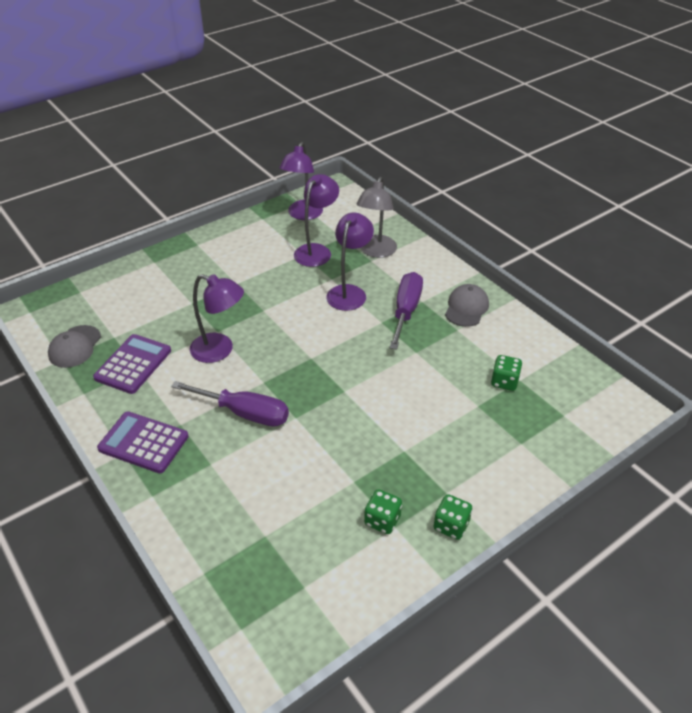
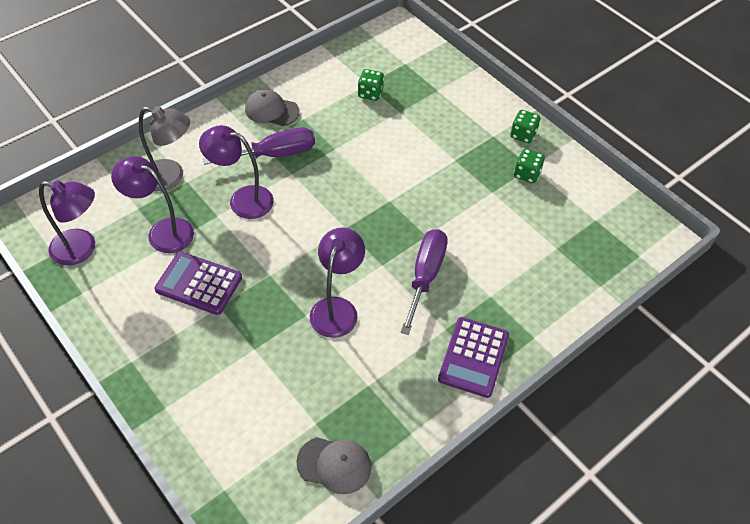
camera: 95 degrees left, 10 degrees up
purple calculator [93,334,171,394] -> purple calculator moved to [154,252,242,315]
purple screwdriver [389,272,423,350] -> purple screwdriver turned 150 degrees clockwise [203,127,315,165]

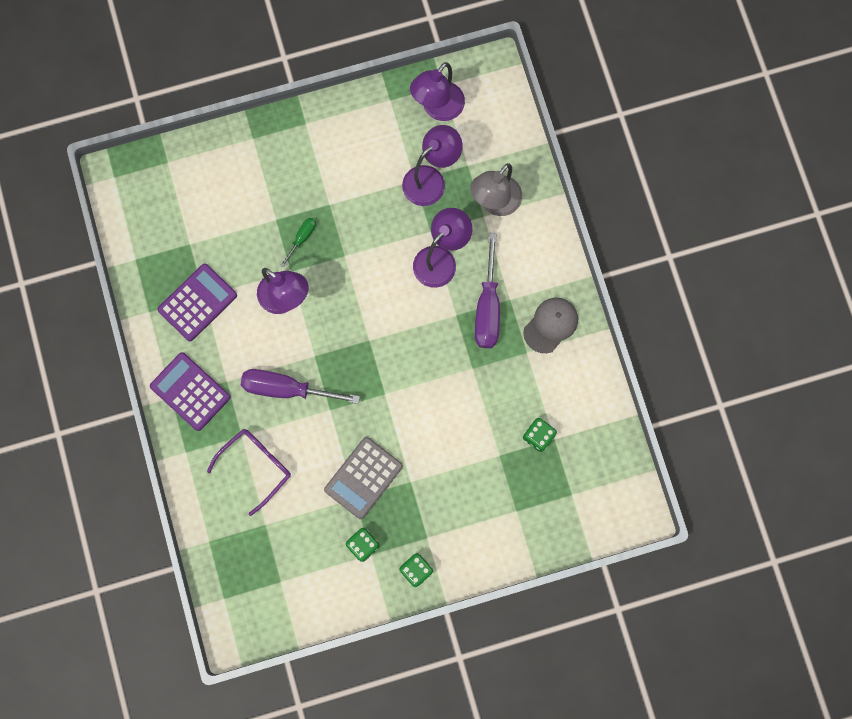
camera: 115 degrees right, 25 degrees up
purple calculator [154,252,242,315] -> purple calculator moved to [157,264,237,341]
grey cap [296,437,371,494] -> none
purple screwdriver [401,229,448,335] -> purple screwdriver turned 150 degrees clockwise [241,369,360,404]
none -> purple glasses [207,429,291,516]
none -> green screwdriver [280,218,316,267]
none -> grey calculator [324,437,403,519]

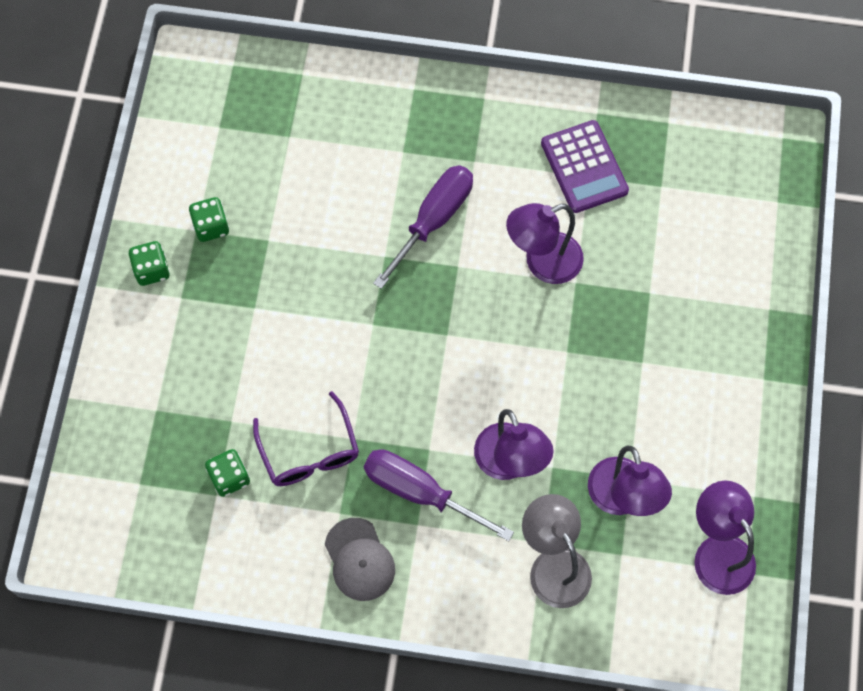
camera: 115 degrees right, 10 degrees down
purple calculator [150,352,231,431] -> none
purple glasses [207,429,291,516] -> purple glasses moved to [253,391,359,486]
green screwdriver [280,218,316,267] -> none
grey calculator [324,437,403,519] -> none

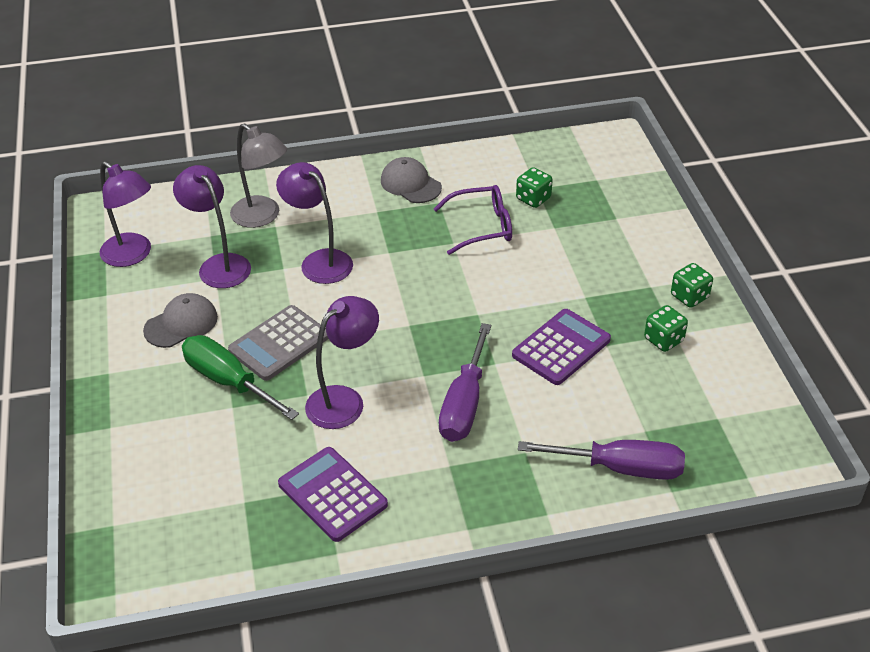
camera: 160 degrees right, 25 degrees down
purple glasses [253,391,359,486] -> purple glasses turned 120 degrees clockwise [434,185,512,255]
purple screwdriver [364,449,514,541] -> purple screwdriver moved to [518,440,685,480]
none -> grey cap [143,293,218,348]
none -> green screwdriver [182,335,299,420]
none -> grey calculator [228,305,329,381]
none -> purple calculator [512,309,611,385]

